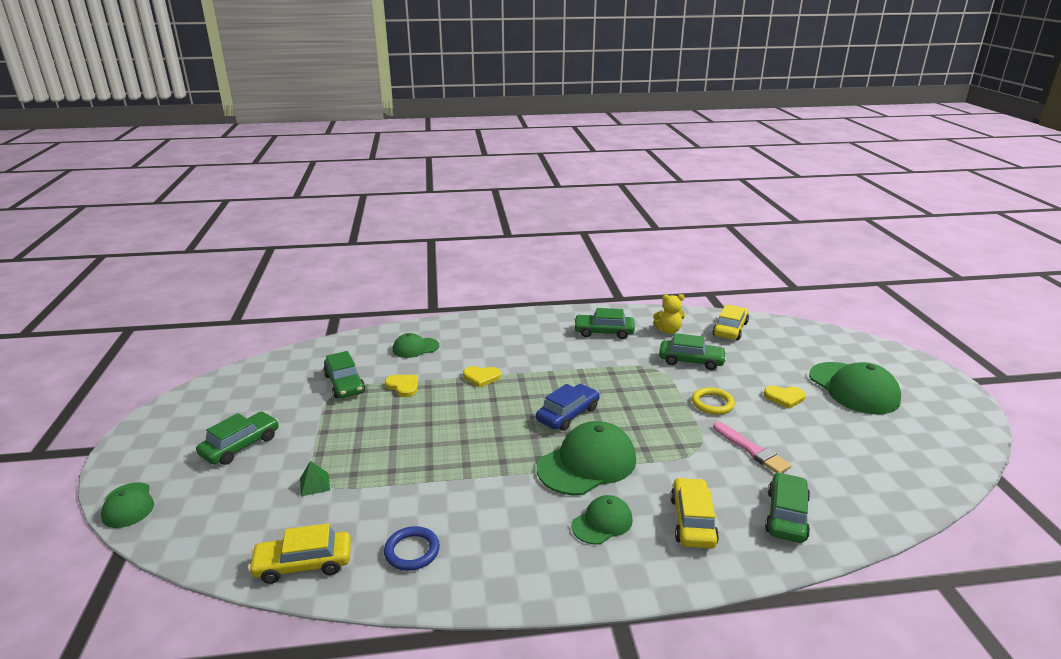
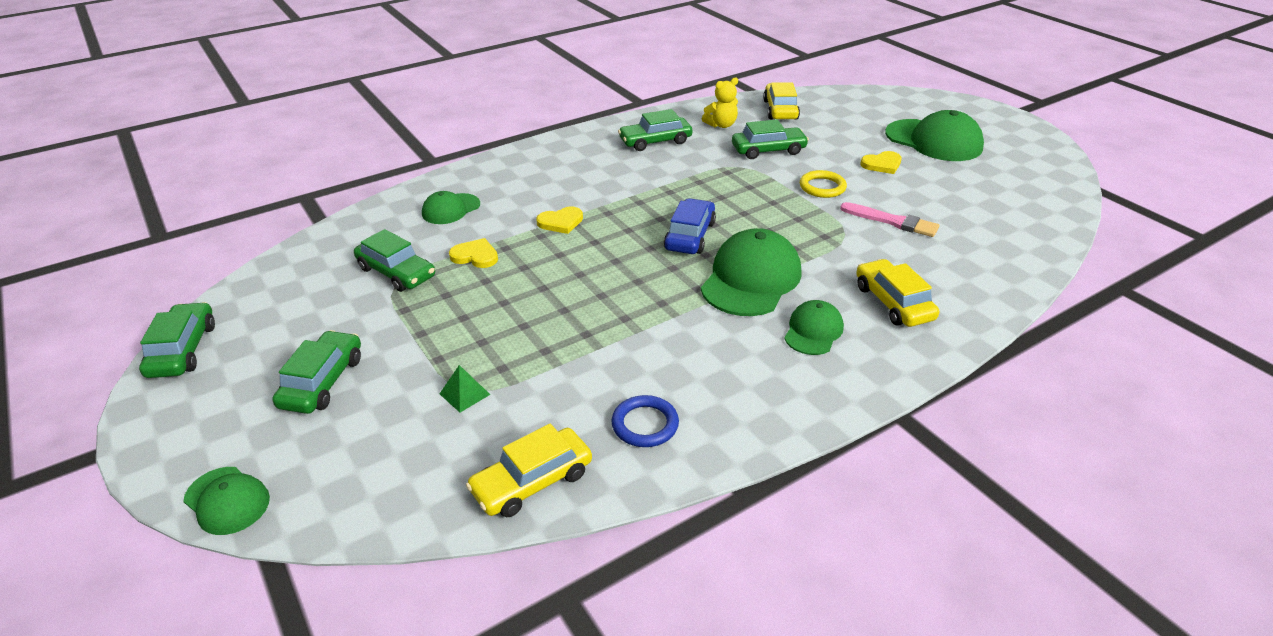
camera: 25 degrees left, 10 degrees up
green car [765,472,810,543] -> green car moved to [139,302,215,378]

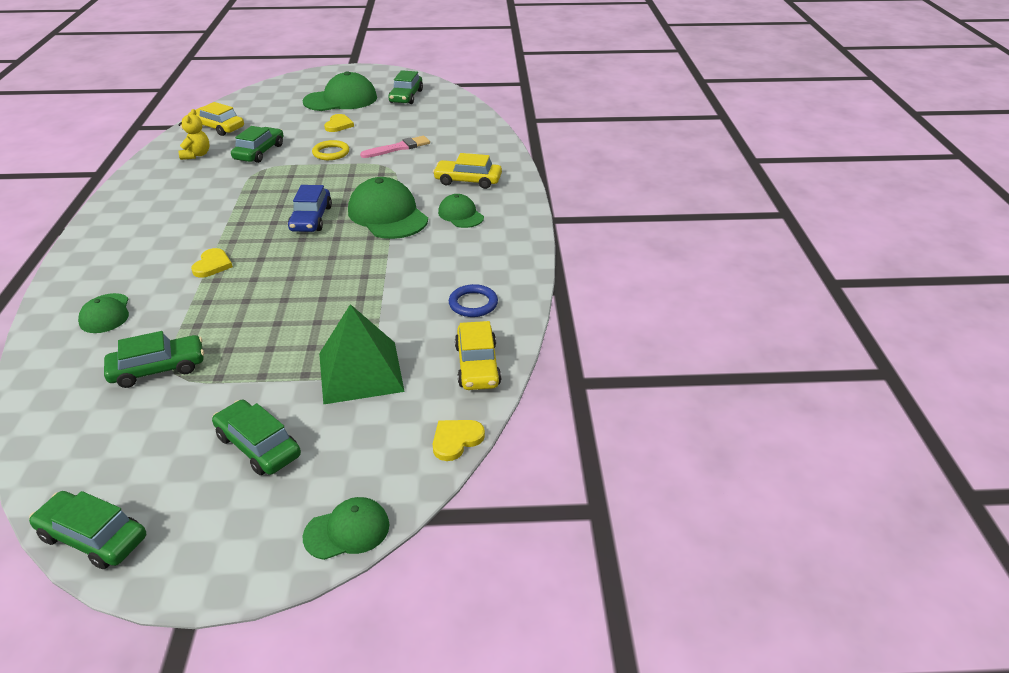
camera: 60 degrees left, 0 degrees up
green pyramid [440,365,490,412] -> green pyramid [319,304,405,405], size x2.50
yellow heart [449,238,498,268] -> yellow heart moved to [433,420,485,461]
green car [618,109,693,151] -> green car moved to [388,70,423,104]
blue car [664,198,716,254] -> blue car turned 135 degrees counterclockwise [288,185,332,232]

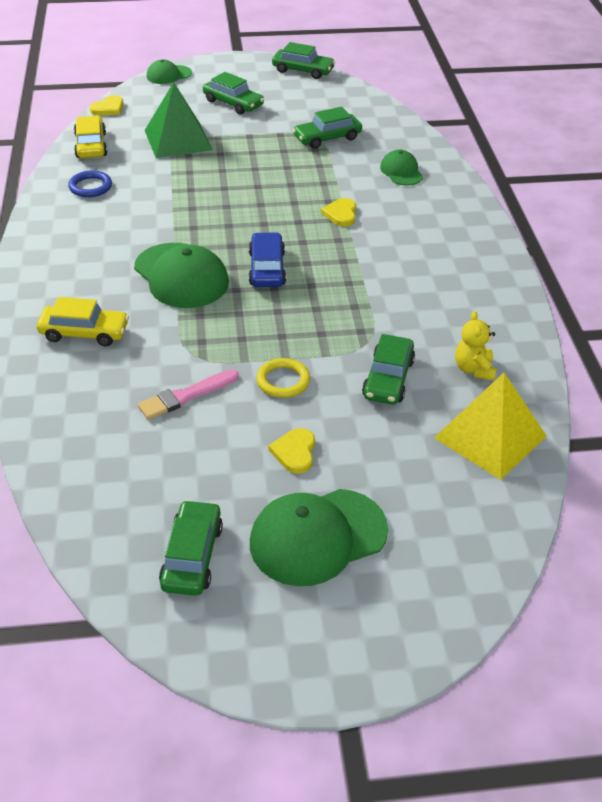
camera: 175 degrees right, 5 degrees up
yellow car [188,102,244,136] -> yellow pyramid [434,373,547,480]
green cap [438,194,484,228] -> none

